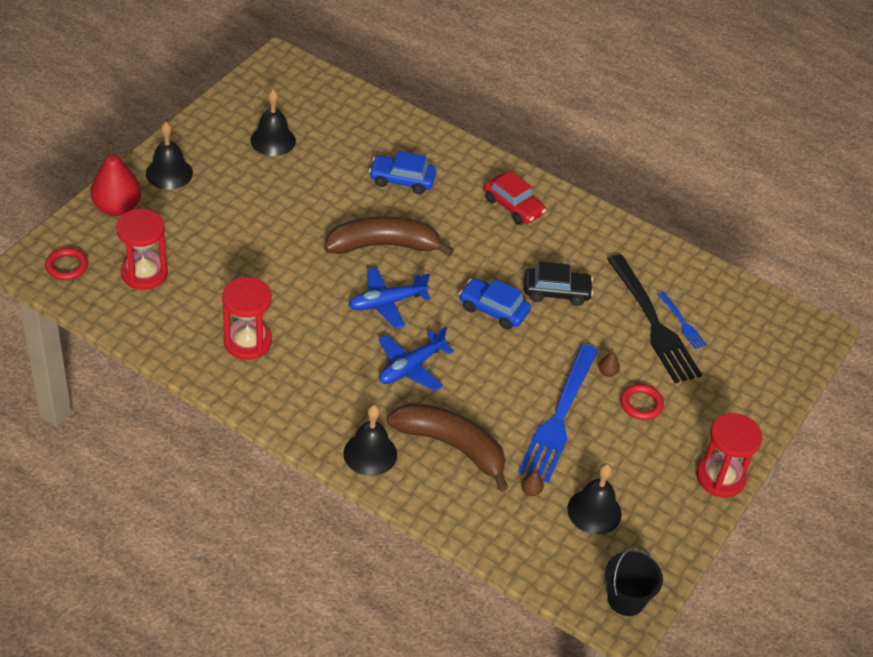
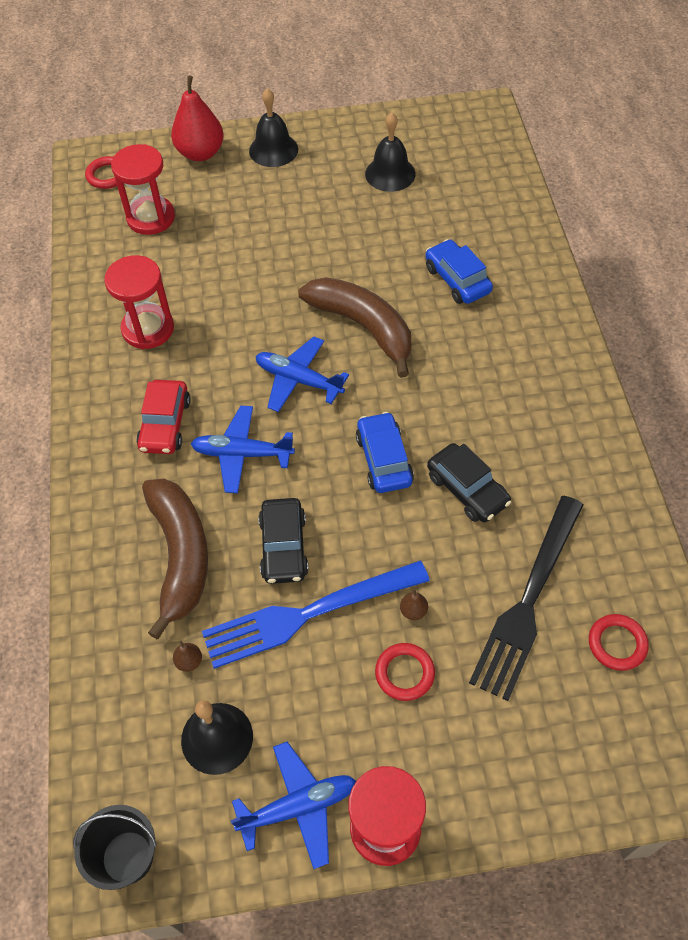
camera: 55 degrees right, 10 degrees up
black bell [343,405,397,476] -> none
red car [484,171,546,225] -> red car moved to [136,380,190,454]
blue fork [658,292,707,349] -> none
none -> blue plane [231,742,356,869]
none -> black car [258,498,309,584]
none -> red ring [589,614,649,671]

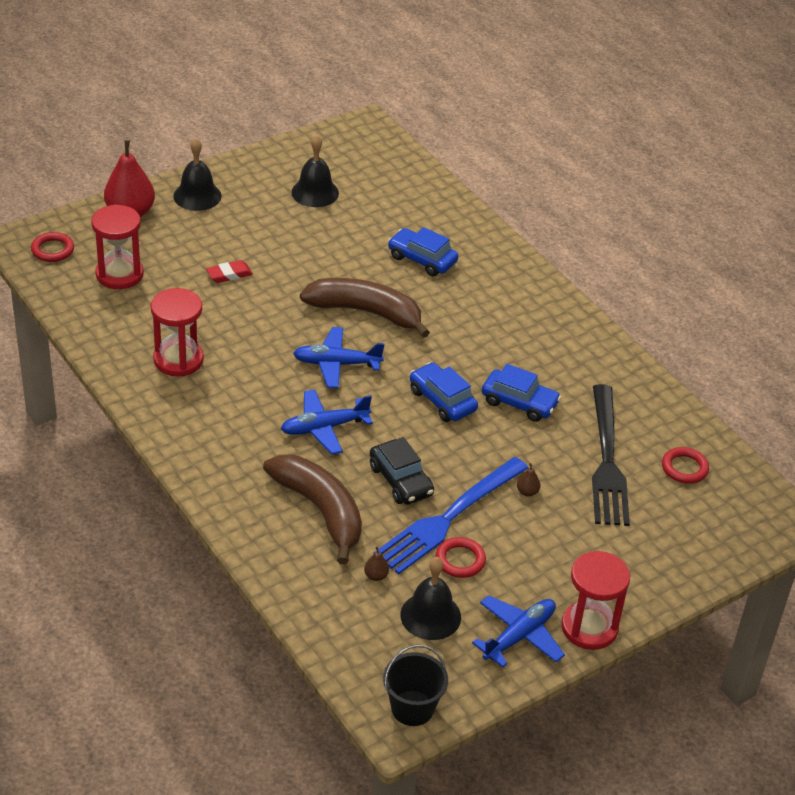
camera: 30 degrees left, 15 degrees down
red car [136,380,190,454] -> none
red ring [375,643,435,701] -> red ring moved to [436,537,486,578]
black car [427,443,511,522] -> blue car [482,364,561,422]
none -> red eraser [206,260,253,283]

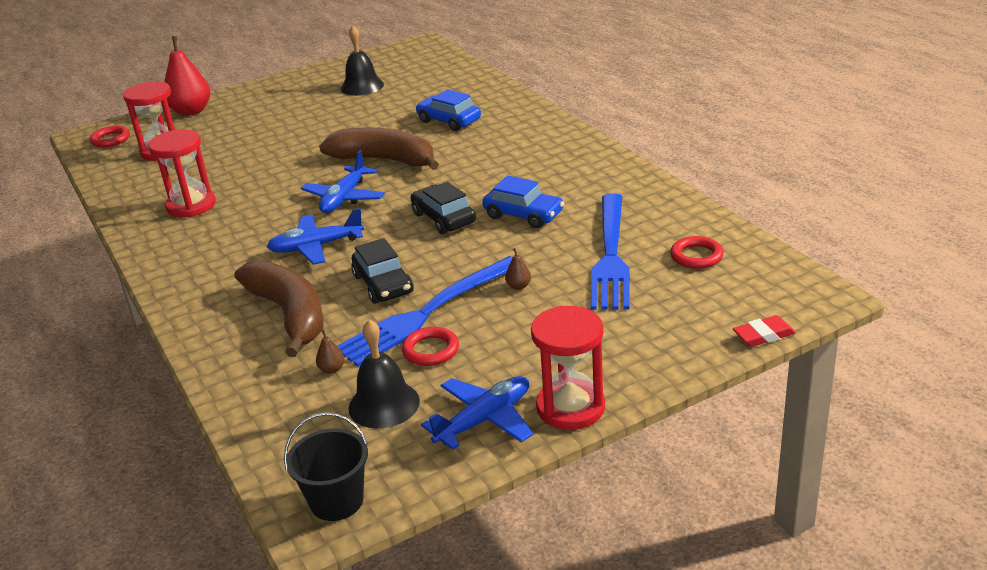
camera: 10 degrees right, 10 degrees down
black bell [173,138,222,211] -> none
red eraser [206,260,253,283] -> red eraser moved to [733,315,796,347]
blue plane [293,327,385,388] -> blue plane turned 75 degrees counterclockwise [301,150,385,213]
blue car [410,362,478,422] -> black car [410,182,476,234]
black fork [592,384,630,526] -> blue fork [590,193,630,310]

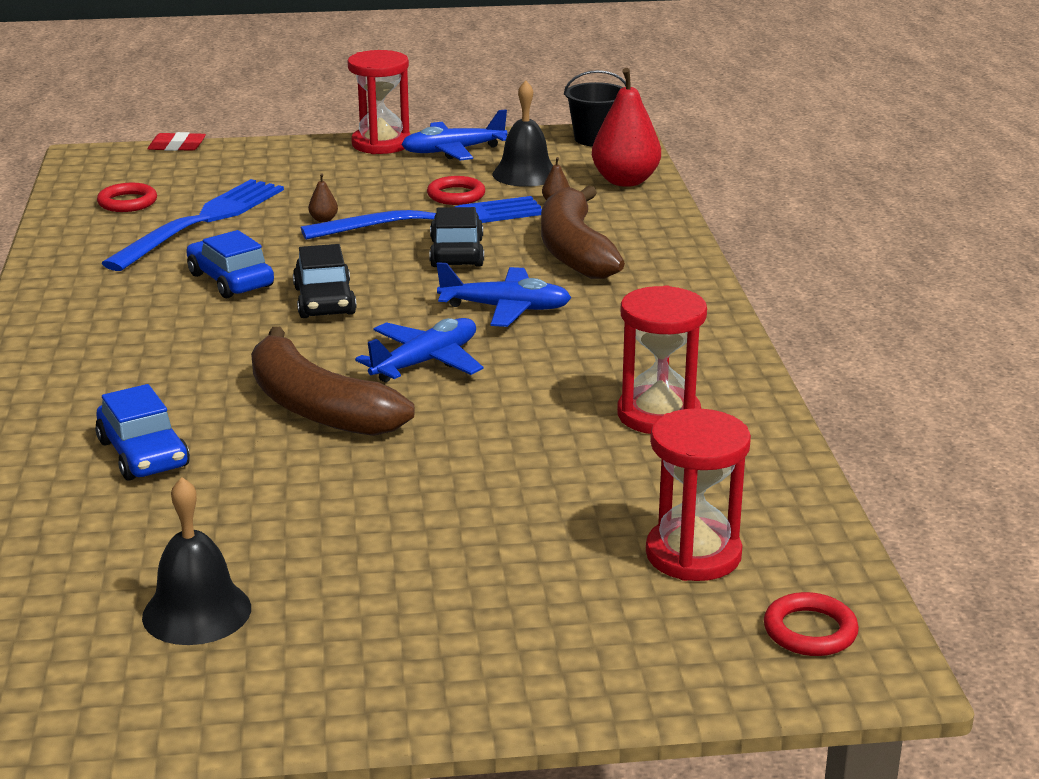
camera: 160 degrees left, 5 degrees down
red pear [164,36,210,116] -> red pear moved to [592,68,661,187]

